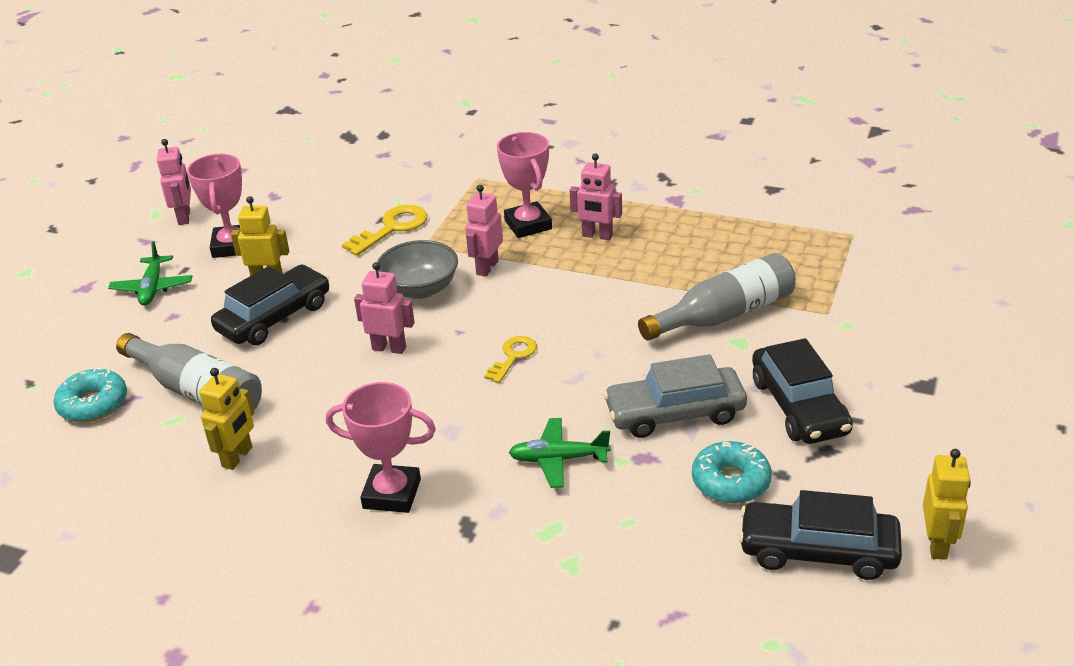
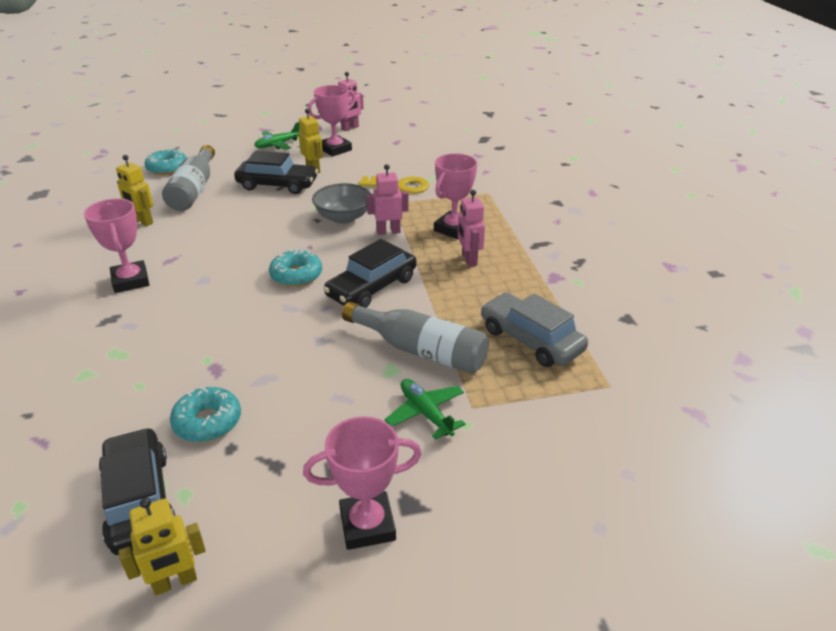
camera: 55 degrees right, 0 degrees up
yellow robot [199,368,254,470] -> yellow robot turned 45 degrees clockwise [116,155,153,226]
pink robot [354,262,415,354] -> none
yellow key [484,336,537,383] -> turquoise donut [269,249,322,287]
green plane [508,418,611,488] -> green plane moved to [384,379,465,440]
grey car [603,354,747,438] -> grey car moved to [481,292,588,367]
black car [752,338,853,444] -> black car moved to [323,239,417,308]
none -> pink trophy [303,416,422,550]

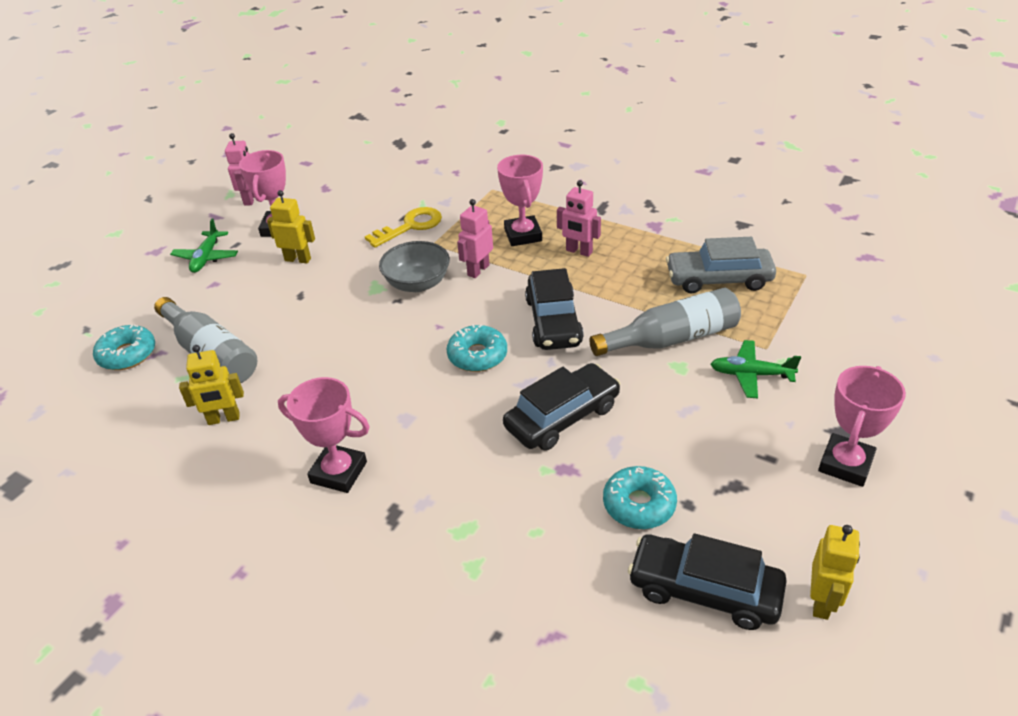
camera: 45 degrees left, 5 degrees up
black car [234,151,318,194] -> black car moved to [503,363,621,451]

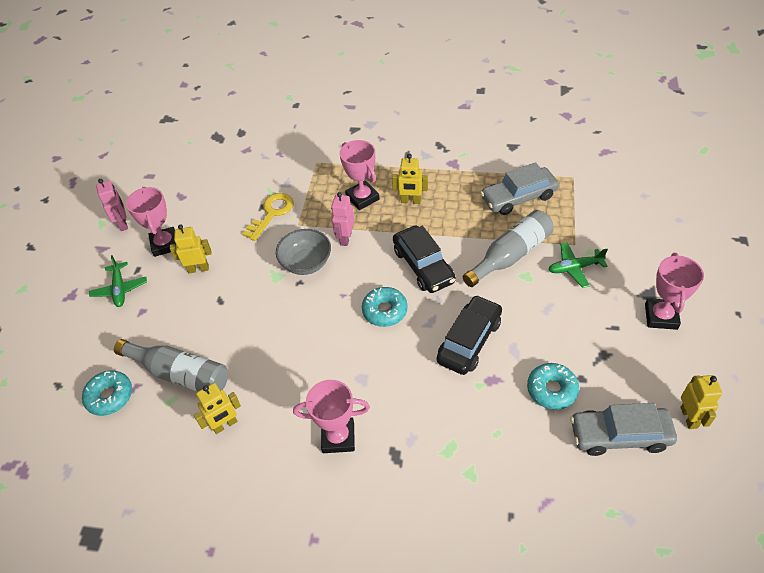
camera: 20 degrees left, 10 degrees up
pink robot [557,180,601,257] -> yellow robot [392,154,428,204]
black car [628,533,787,630] -> grey car [570,403,677,456]

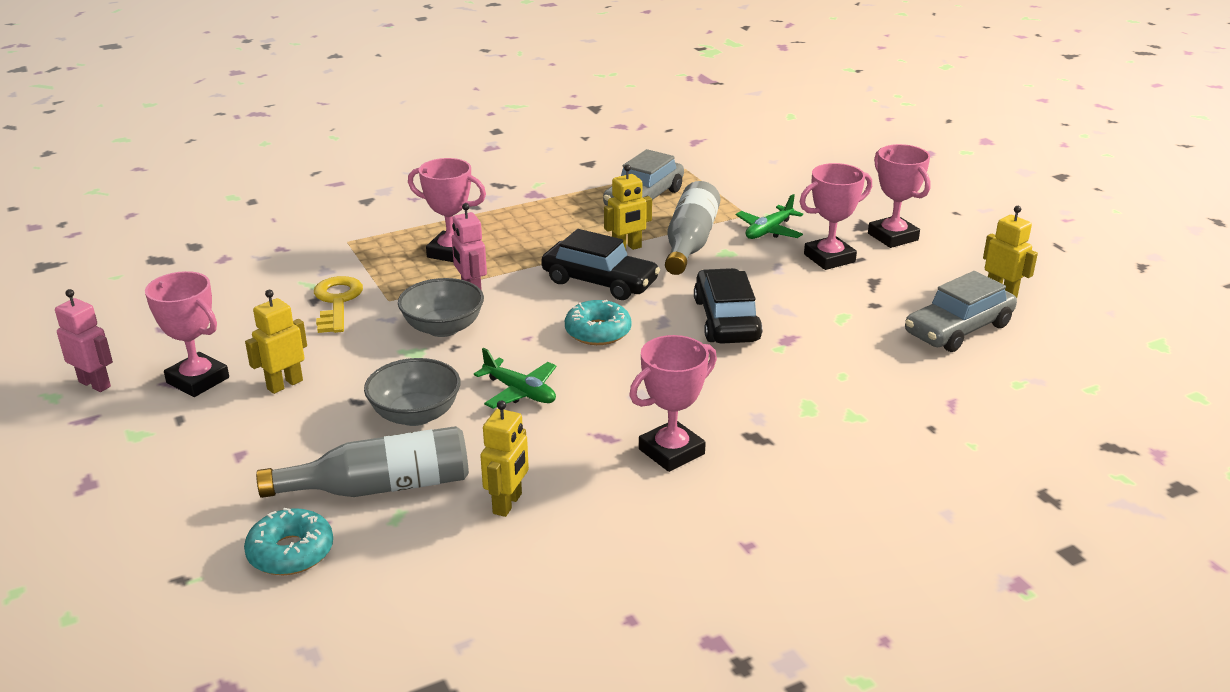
camera: 40 degrees left, 20 degrees down
green plane [89,255,147,307] -> green plane moved to [474,348,556,409]
yellow robot [392,154,428,204] -> yellow robot moved to [604,164,652,250]
turquoise donut [527,363,579,410] -> none
none -> grey bowl [364,358,461,426]
none -> pink trophy [800,163,872,270]

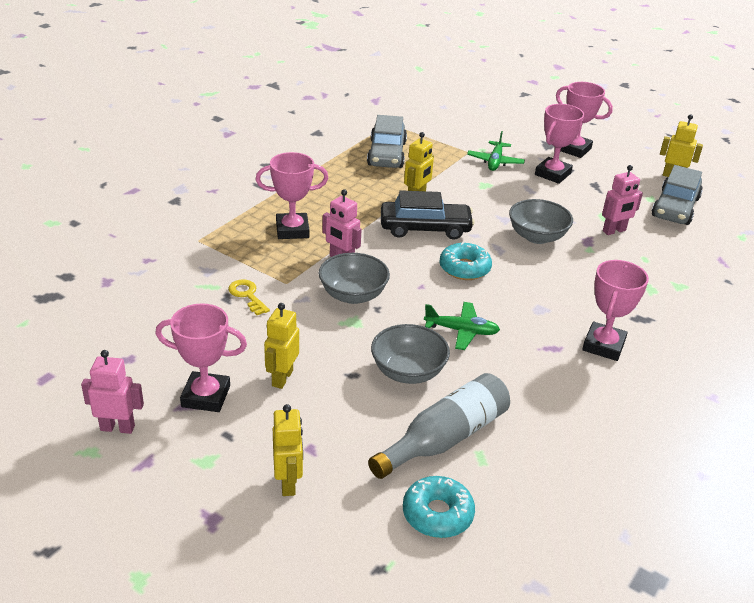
camera: 30 degrees left, 5 degrees up
yellow key [314,276,363,333] -> yellow key [228,279,270,315], size x0.66
yellow robot [480,400,529,517] -> yellow robot moved to [273,404,303,496]
grey bottle [665,181,720,275] -> none
black car [694,268,762,344] -> grey bowl [509,199,573,244]
none -> pink robot [602,165,643,235]

